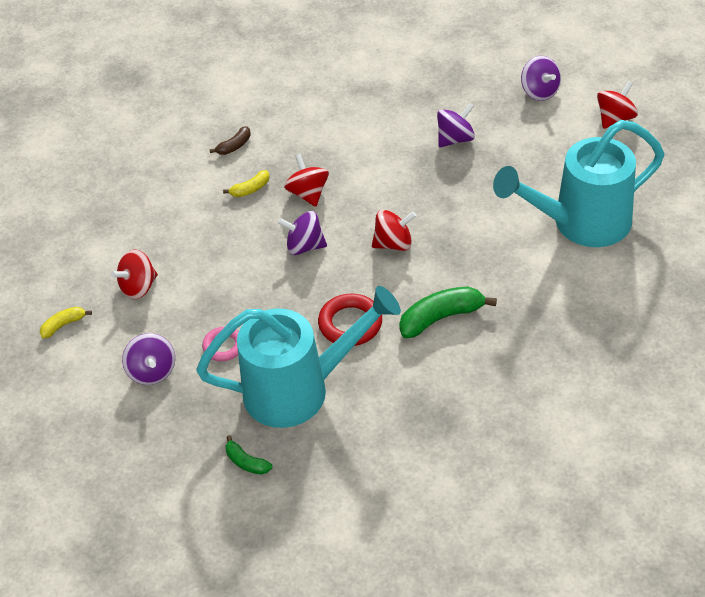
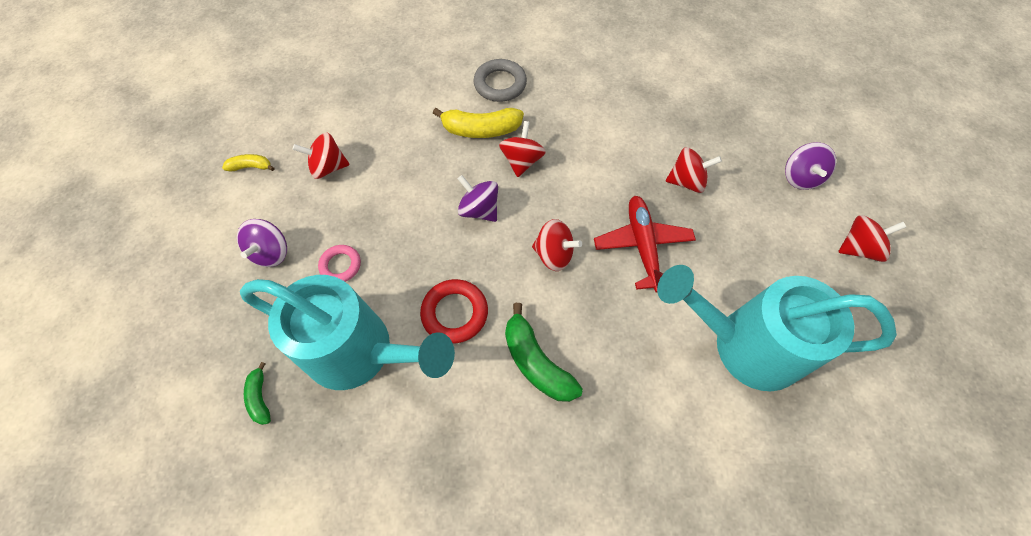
camera: 30 degrees right, 15 degrees up
brown banana [209,126,251,155] -> grey ring [473,59,527,102]
yellow banana [223,170,270,197] -> yellow banana [433,108,524,138], size x1.84
green banana [399,287,497,338] -> green banana turned 135 degrees counterclockwise [505,303,583,402]
purple spinning top [437,103,475,147] -> red spinning top [666,147,722,193]
none -> red plane [594,196,696,293]

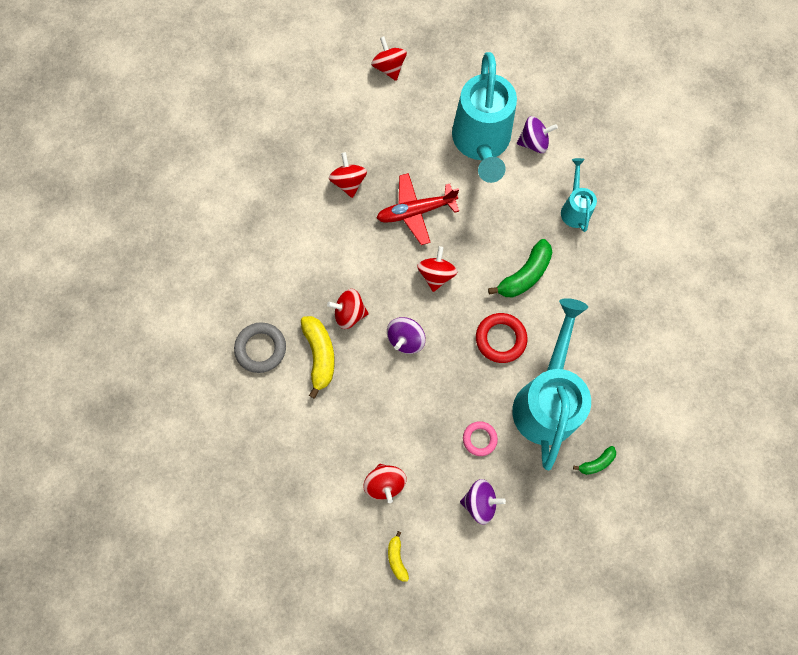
camera: 100 degrees left, 10 degrees up
purple spinning top [785,142,836,190] -> purple spinning top moved to [517,116,558,153]
none -> turquoise watering can [561,158,597,232]

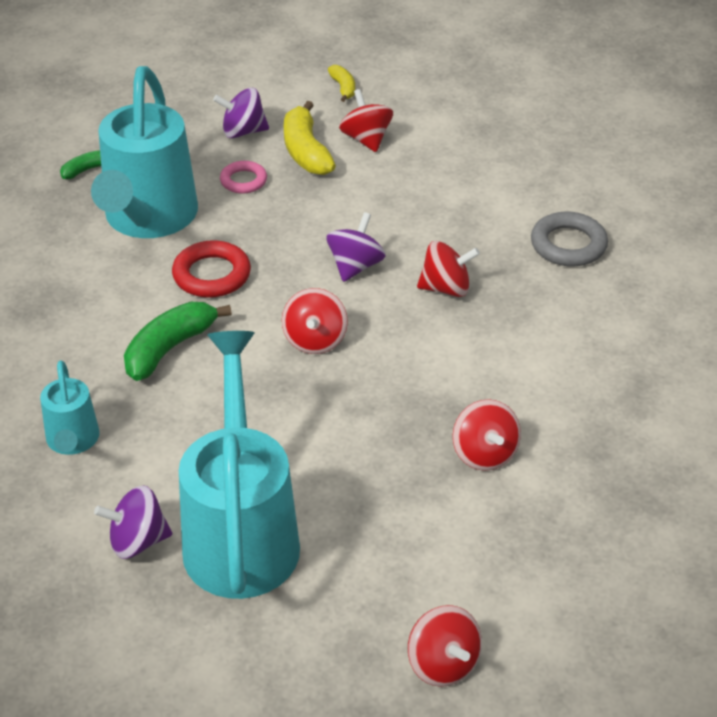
camera: 175 degrees right, 30 degrees down
yellow banana [301,316,335,399] -> yellow banana moved to [284,101,336,175]
red plane [377,173,459,245] -> none

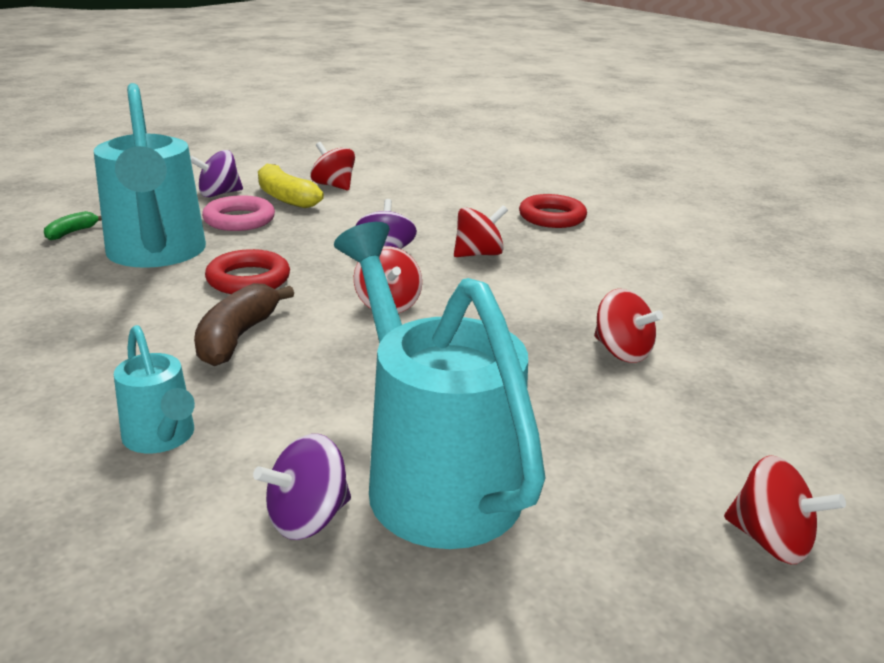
camera: 25 degrees left, 15 degrees down
green banana [124,302,232,381] -> brown banana [194,283,294,366]
pink ring [220,161,267,194] -> pink ring [202,195,275,231], size x1.54
yellow banana [328,65,355,102] -> none
grey ring [531,211,608,267] -> red ring [519,194,587,228]

